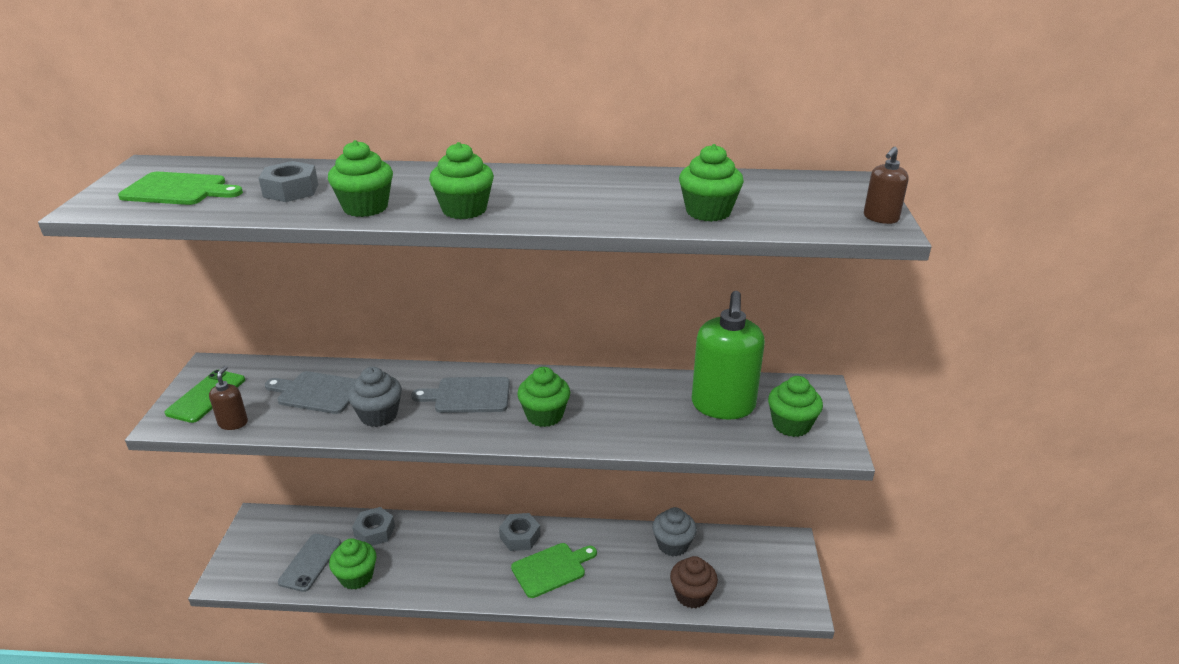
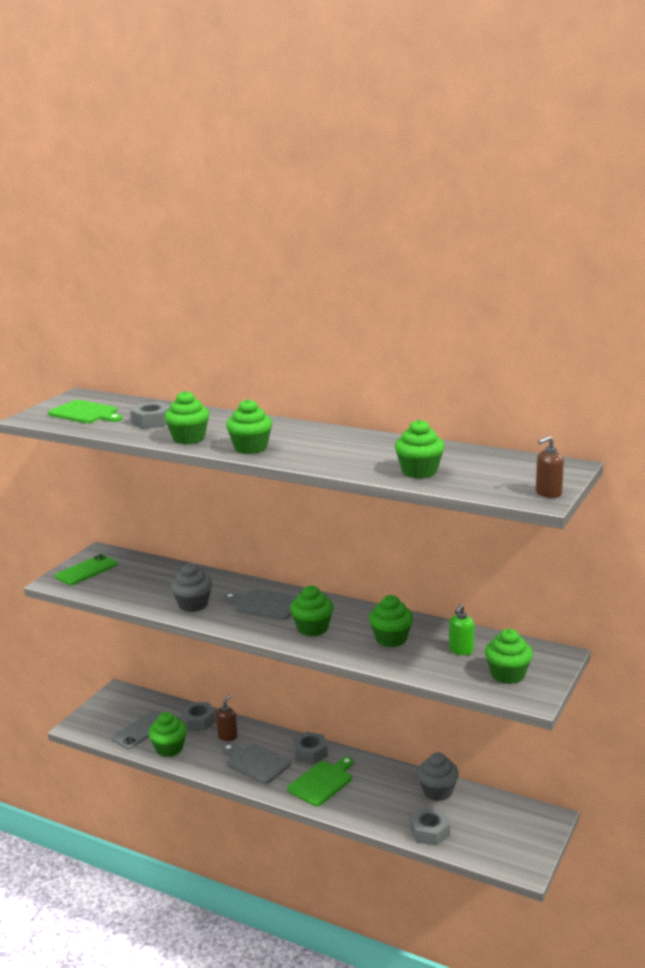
camera: 25 degrees right, 10 degrees down
brown soap dispenser [209,366,248,430] -> brown soap dispenser moved to [216,695,238,741]
grey cutting board [265,371,356,414] -> grey cutting board moved to [222,743,291,784]
green cutting board [511,543,597,598] -> green cutting board turned 45 degrees counterclockwise [287,757,354,806]
brown cupcake [670,556,718,608] -> grey nut [410,807,450,846]
green soap dispenser [692,291,765,419] -> green soap dispenser [449,604,474,655], size x0.45
none -> green cupcake [369,595,413,647]

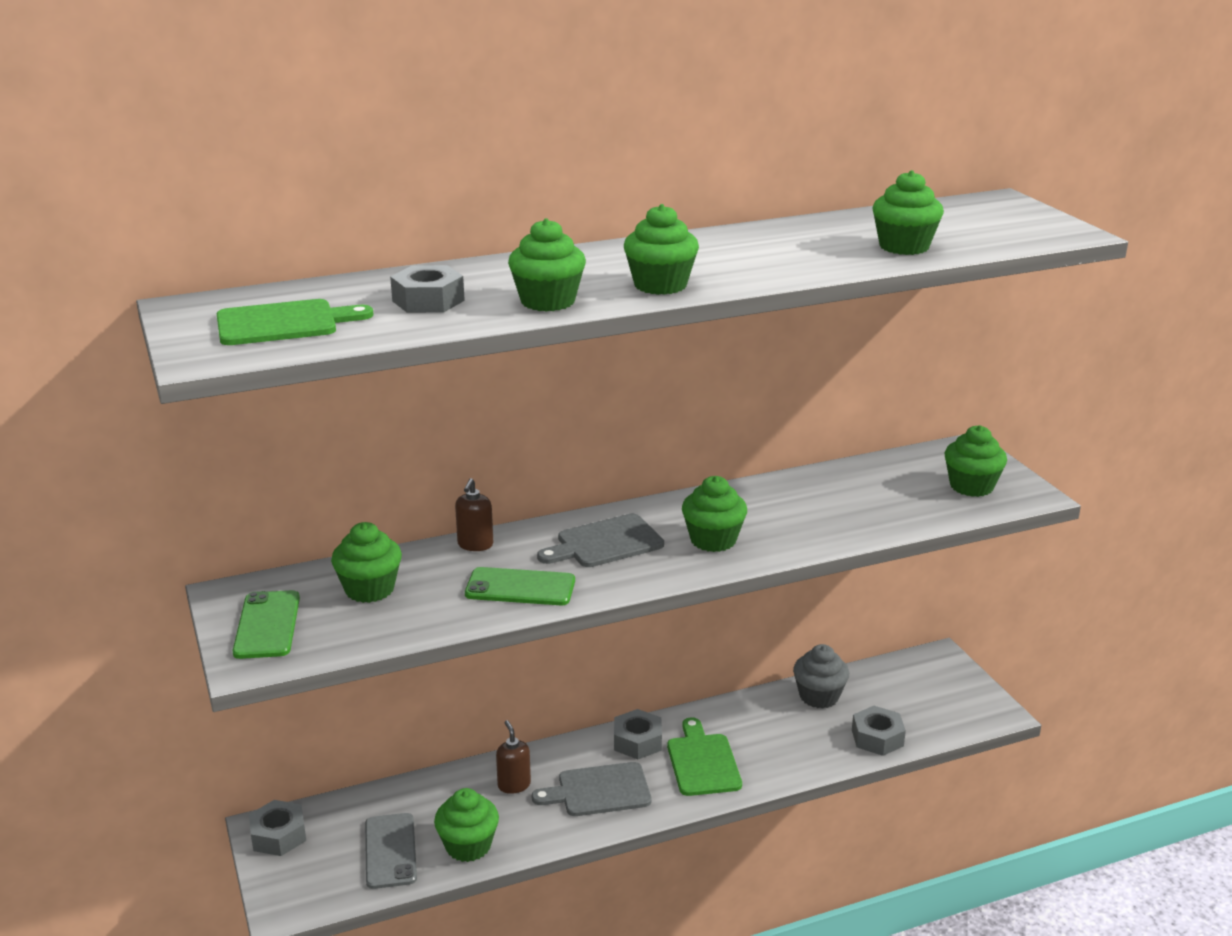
camera: 50 degrees left, 5 degrees up
grey cupcake [171,564,212,612] -> green phone [465,567,575,605]
grey nut [181,702,216,731] -> grey nut moved to [249,800,306,856]
green cupcake [369,595,413,647] -> green cupcake moved to [331,522,402,603]
green soap dispenser [449,604,474,655] -> none
brown soap dispenser [536,436,564,498] -> brown soap dispenser moved to [455,478,493,551]

